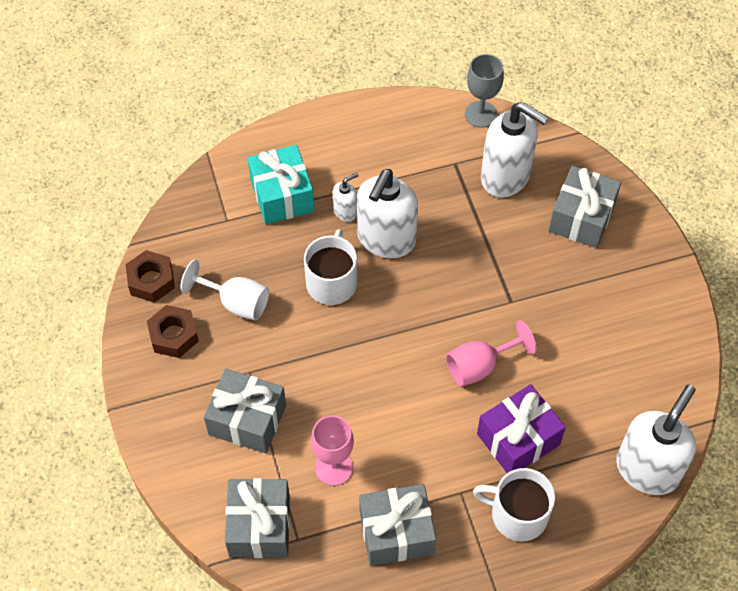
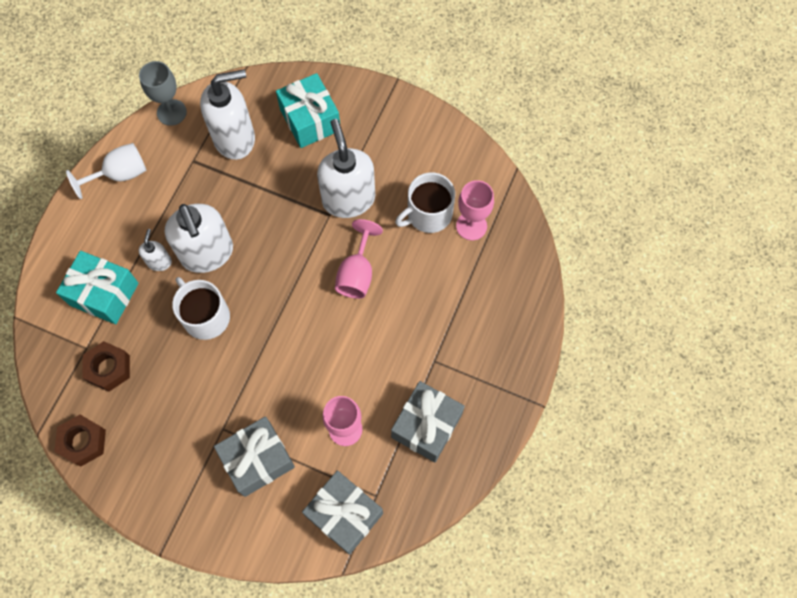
camera: 50 degrees left, 10 degrees up
brown nut [147,305,199,358] -> brown nut moved to [82,341,130,392]
white goblet [180,259,269,321] -> white goblet moved to [66,143,146,199]
white mug [473,468,555,541] -> white mug moved to [395,173,455,233]
purple gift [477,384,566,473] -> none
grey gift [549,166,621,248] -> turquoise gift [276,73,340,148]
white soap dispenser [616,385,696,495] -> white soap dispenser moved to [317,119,375,218]
none -> pink goblet [456,180,494,240]

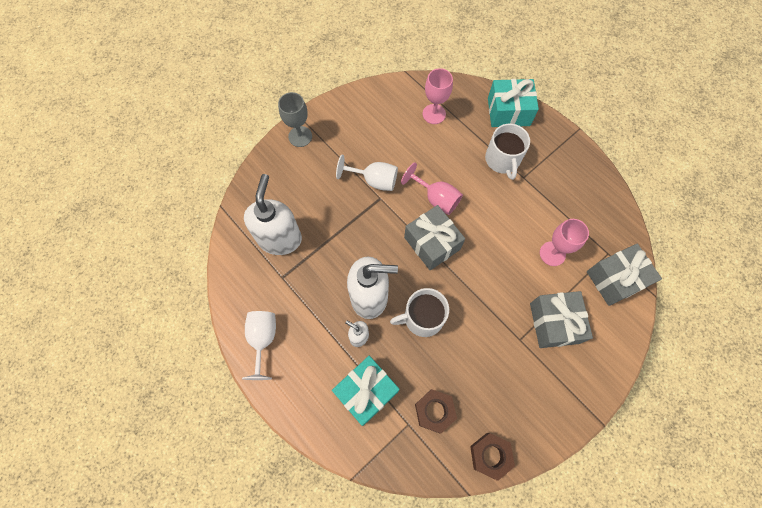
camera: 65 degrees left, 0 degrees up
grey goblet [139,61,187,126] -> grey goblet moved to [278,92,312,147]
turquoise gift [276,73,340,148] -> turquoise gift moved to [488,79,539,127]
white soap dispenser [317,119,375,218] -> white goblet [336,154,398,191]
grey gift [391,381,465,462] -> grey gift moved to [404,205,465,270]
white mug [395,173,455,233] -> white mug moved to [485,124,530,180]

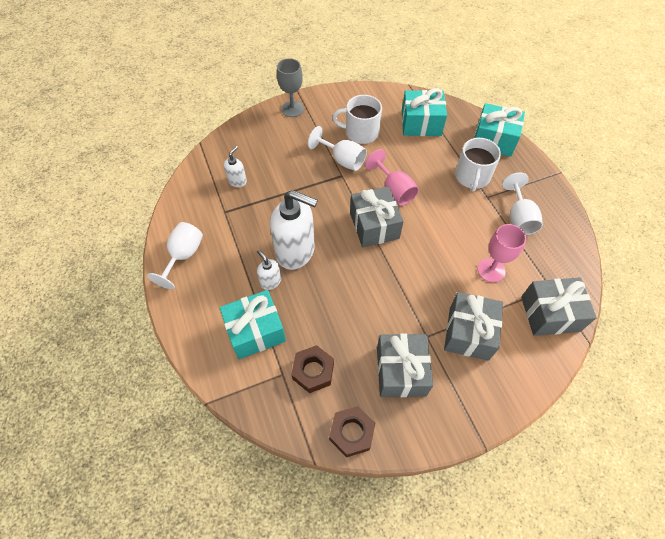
camera: 20 degrees right, 10 degrees down
white soap dispenser [244,174,302,255] -> white soap dispenser [224,146,247,187], size x0.46
white mug [390,288,449,337] -> white mug moved to [332,95,382,144]
pink goblet [423,68,453,124] -> turquoise gift [402,88,447,136]
none -> grey gift [377,333,433,397]
none -> white goblet [502,173,543,235]

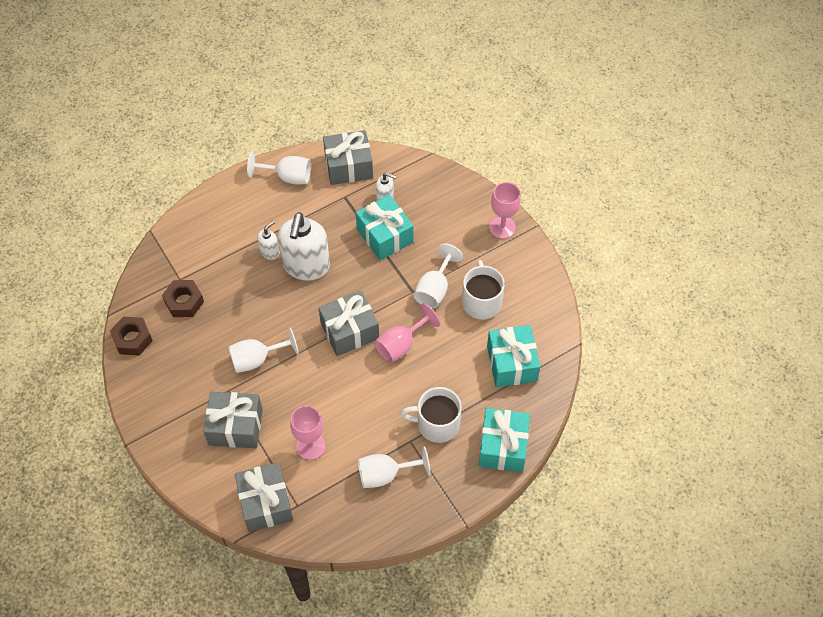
camera: 80 degrees right, 0 degrees up
turquoise gift [219,290,286,359] -> turquoise gift moved to [356,195,414,260]
grey goblet [277,58,304,117] -> pink goblet [489,182,521,239]
grey gift [377,333,433,397] -> grey gift moved to [323,130,373,185]
none -> white goblet [228,327,299,373]

